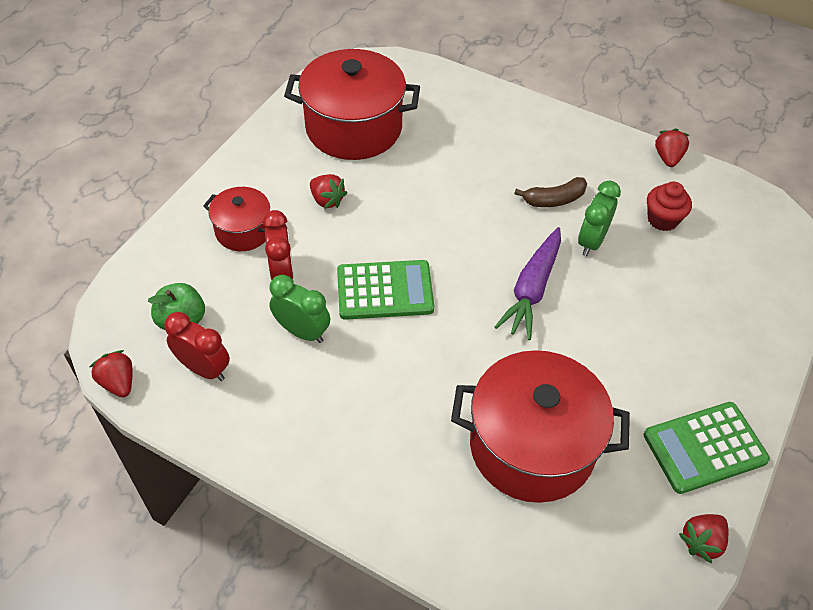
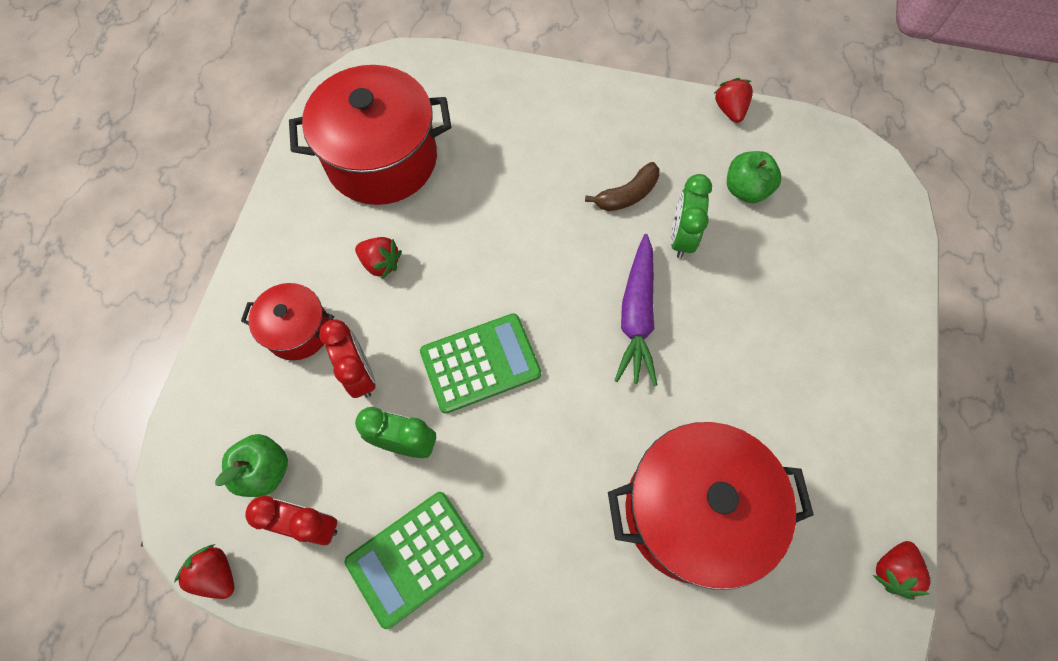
camera: 15 degrees left, 15 degrees up
green calculator [644,402,770,494] -> green calculator moved to [345,492,484,629]
red cupcake [647,182,692,231] -> green apple [727,151,781,203]

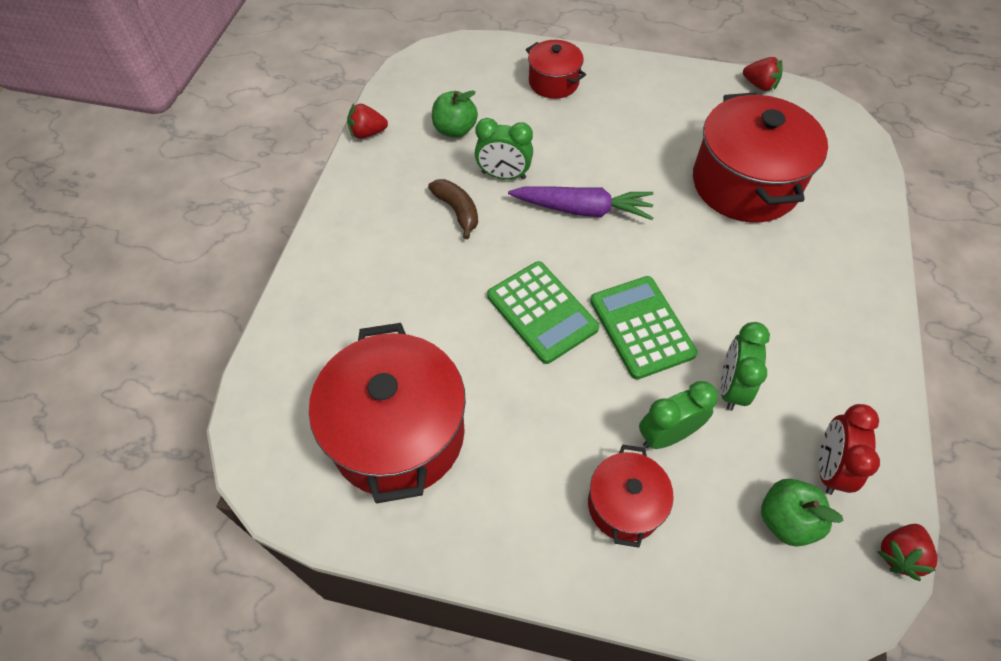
camera: 90 degrees left, 10 degrees down
red clock [319,319,376,398] -> green clock [639,381,718,449]
green calculator [345,492,484,629] -> green calculator moved to [487,261,599,364]
red strawberry [355,237,402,279] -> none
none -> red pot [526,40,586,99]

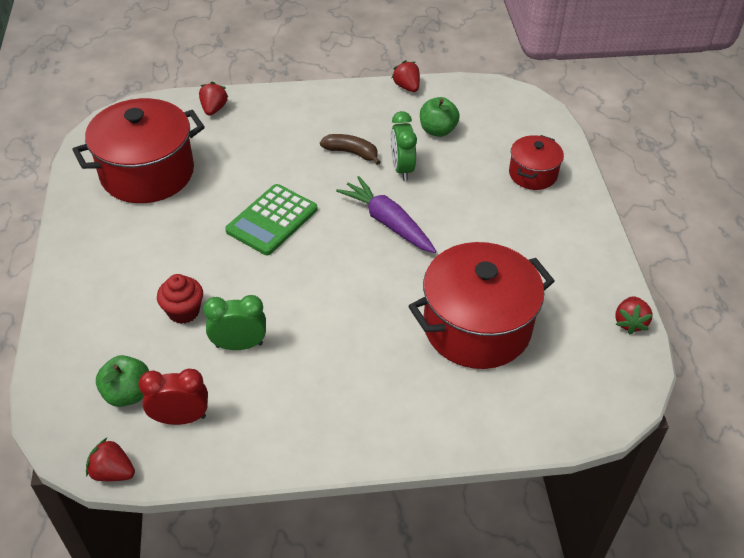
camera: 70 degrees right, 10 degrees down
brown banana [428,179,478,239] -> brown banana turned 105 degrees counterclockwise [320,134,381,165]
purple carrot [508,186,654,220] -> purple carrot turned 150 degrees clockwise [336,176,437,253]
red pot [588,444,674,548] -> none
green calculator [590,276,698,380] -> none
green clock [639,381,718,449] -> red cupcake [157,274,203,324]
none -> red strawberry [199,82,228,116]

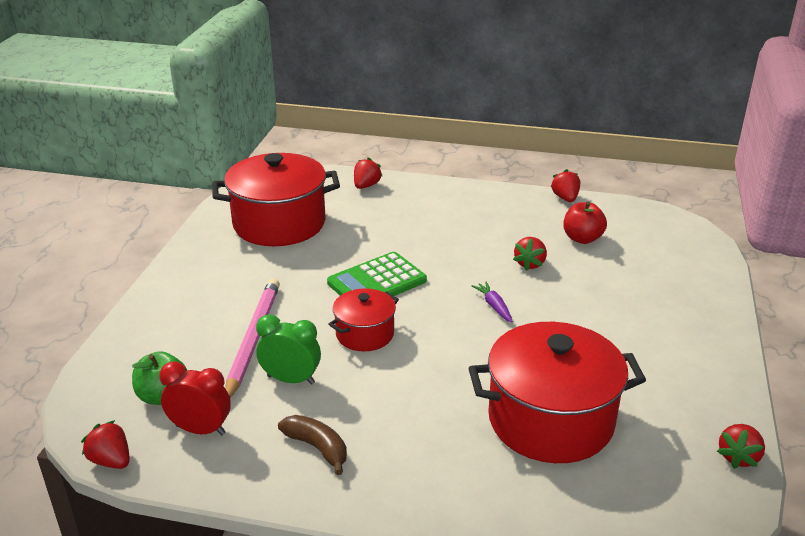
camera: 20 degrees right, 15 degrees down
red cupcake [157,274,203,324] -> pink pencil [225,278,280,398]
brown banana [320,134,381,165] -> brown banana moved to [278,415,347,475]
purple carrot [336,176,437,253] -> purple carrot [472,282,513,322], size x0.51
green clock [391,111,417,181] -> red strawberry [513,237,547,271]
green apple [420,97,460,137] -> red apple [563,202,607,244]
red pot [509,135,564,190] -> red pot moved to [328,288,399,351]

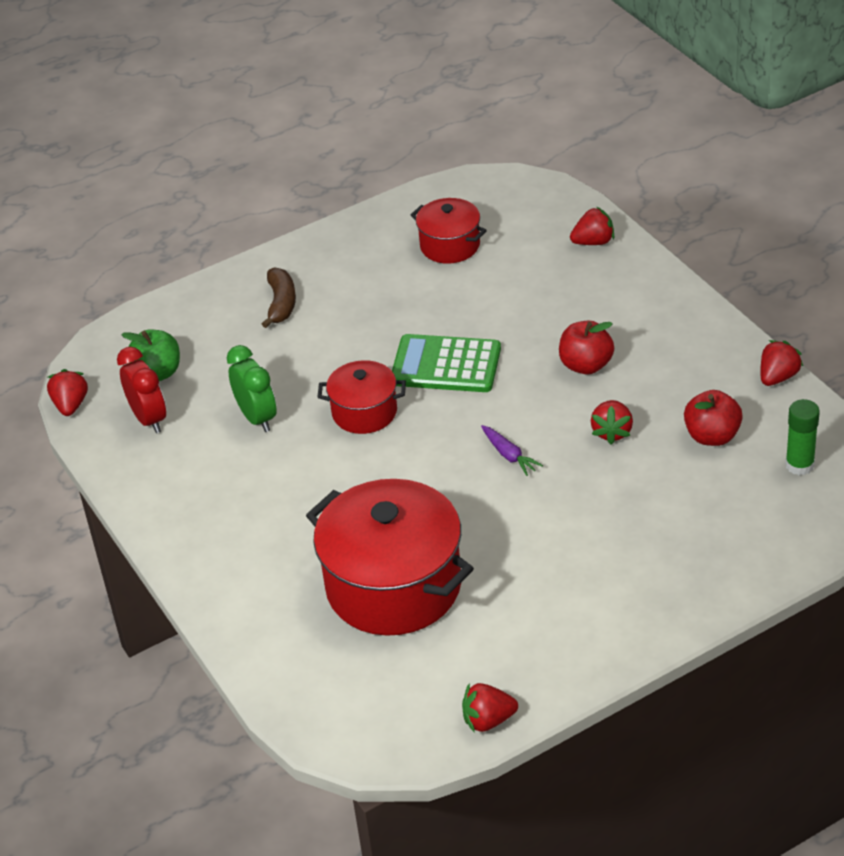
camera: 50 degrees right, 10 degrees up
red pot [212,153,340,246] -> red pot [411,198,487,264], size x0.53
pink pencil [225,278,280,398] -> none
brown banana [278,415,347,475] -> brown banana moved to [262,267,296,328]
purple carrot [472,282,513,322] -> purple carrot turned 120 degrees clockwise [481,425,543,476]
red strawberry [513,237,547,271] -> red strawberry turned 60 degrees counterclockwise [591,400,633,444]
none -> red apple [559,321,614,374]
none -> green glue stick [785,399,820,475]

